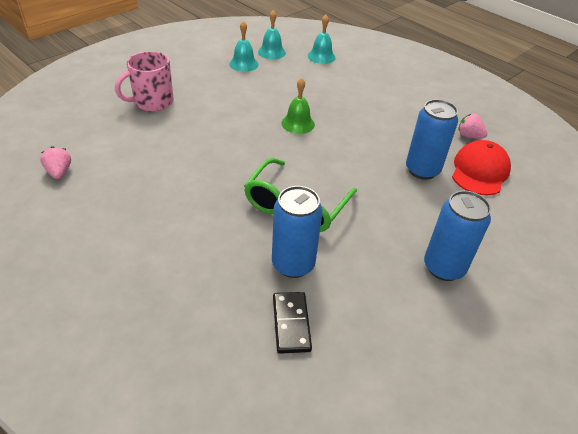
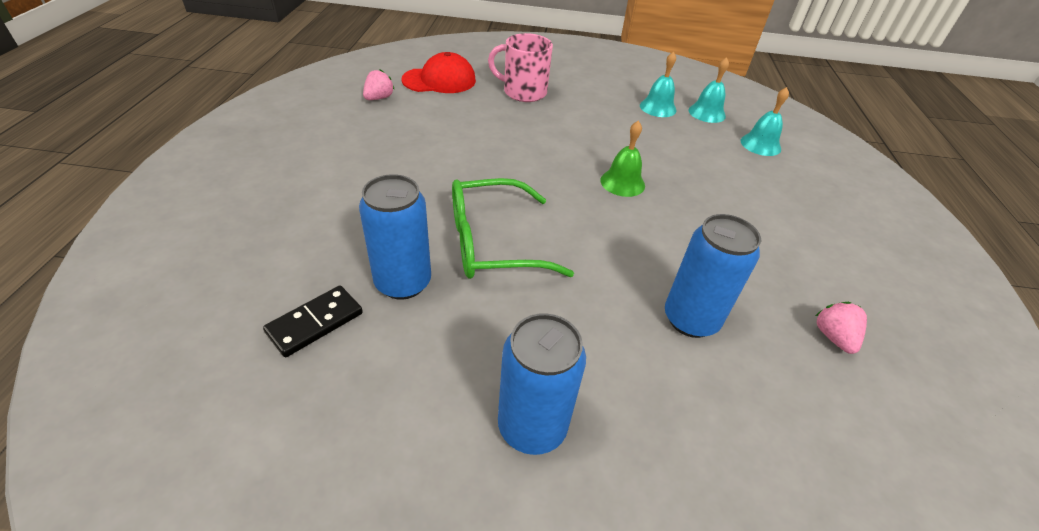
camera: 50 degrees right, 0 degrees up
red cap [452,140,511,195] -> red cap moved to [401,52,476,93]

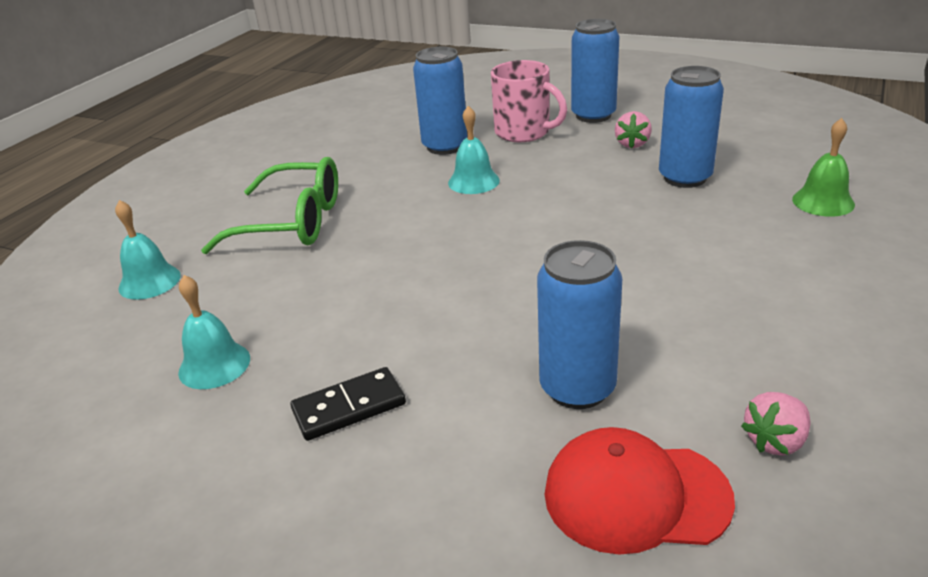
camera: 155 degrees left, 10 degrees down
black domino [263,286,363,357] -> black domino moved to [290,367,406,441]
green glasses [452,178,574,279] -> green glasses moved to [201,157,338,254]
pink mug [488,33,553,102] -> pink mug moved to [491,60,567,142]
green bell [600,121,645,197] -> green bell moved to [792,118,855,217]
turquoise bell [689,57,729,123] -> turquoise bell moved to [448,106,500,194]
pink strawberry [815,302,867,354] -> pink strawberry moved to [615,111,652,149]
none -> blue can [537,240,622,409]

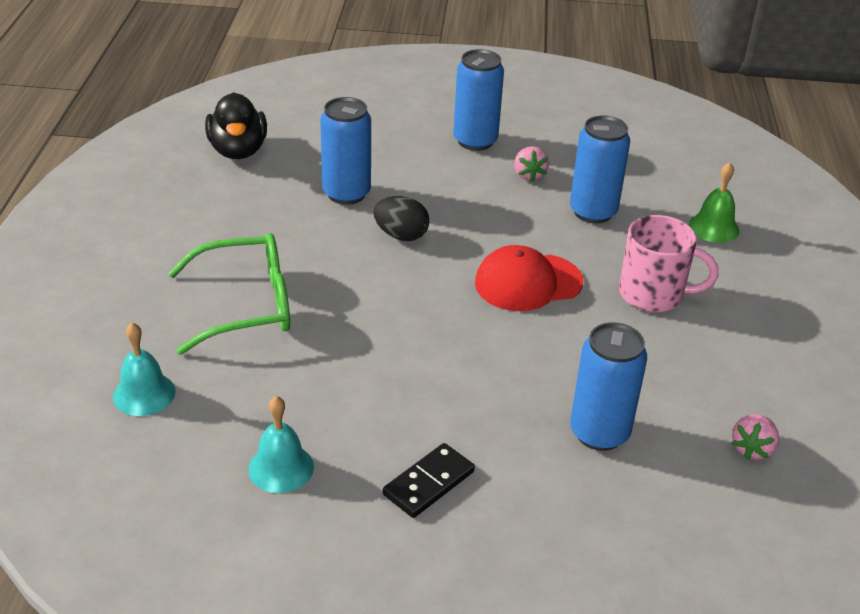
camera: 25 degrees left, 5 degrees up
turquoise bell [448,106,500,194] -> black egg [373,196,429,241]
pink mug [491,60,567,142] -> pink mug moved to [619,215,718,312]
red cap [544,427,735,555] -> red cap moved to [475,245,583,311]
none -> black duck [205,92,267,159]

